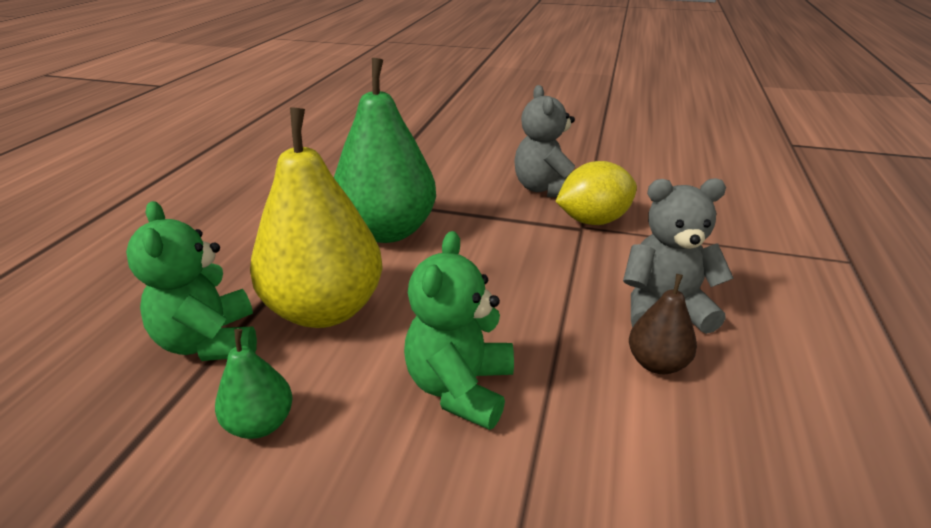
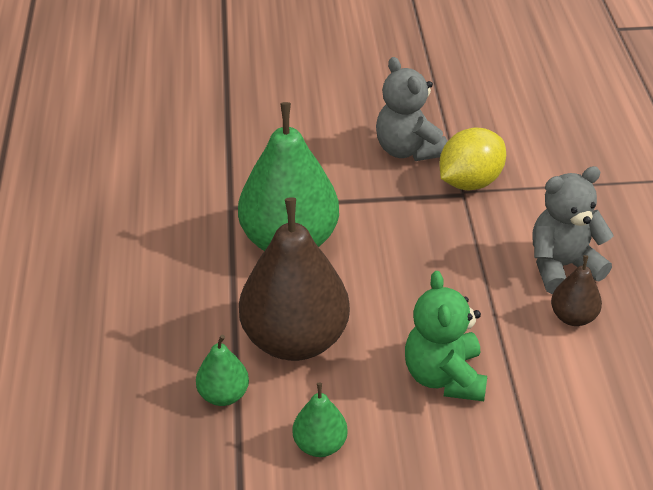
camera: 20 degrees left, 10 degrees up
green teddy bear [126,201,257,361] -> green pear [196,335,249,406]
yellow pear [250,107,383,328] -> brown pear [239,197,350,361]

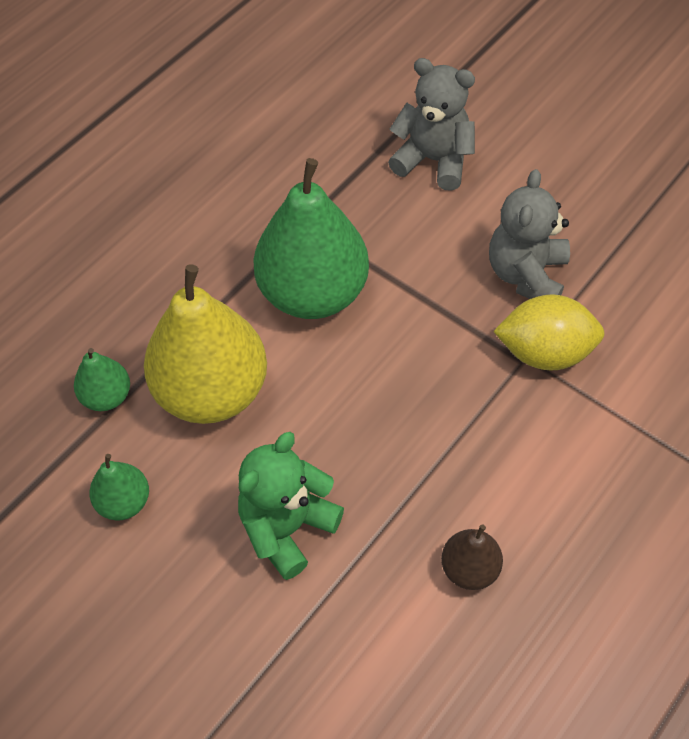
camera: 45 degrees right, 15 degrees up
brown pear [239,197,350,361] -> yellow pear [144,264,267,424]
grey teddy bear [533,166,614,294] -> grey teddy bear moved to [388,58,475,191]

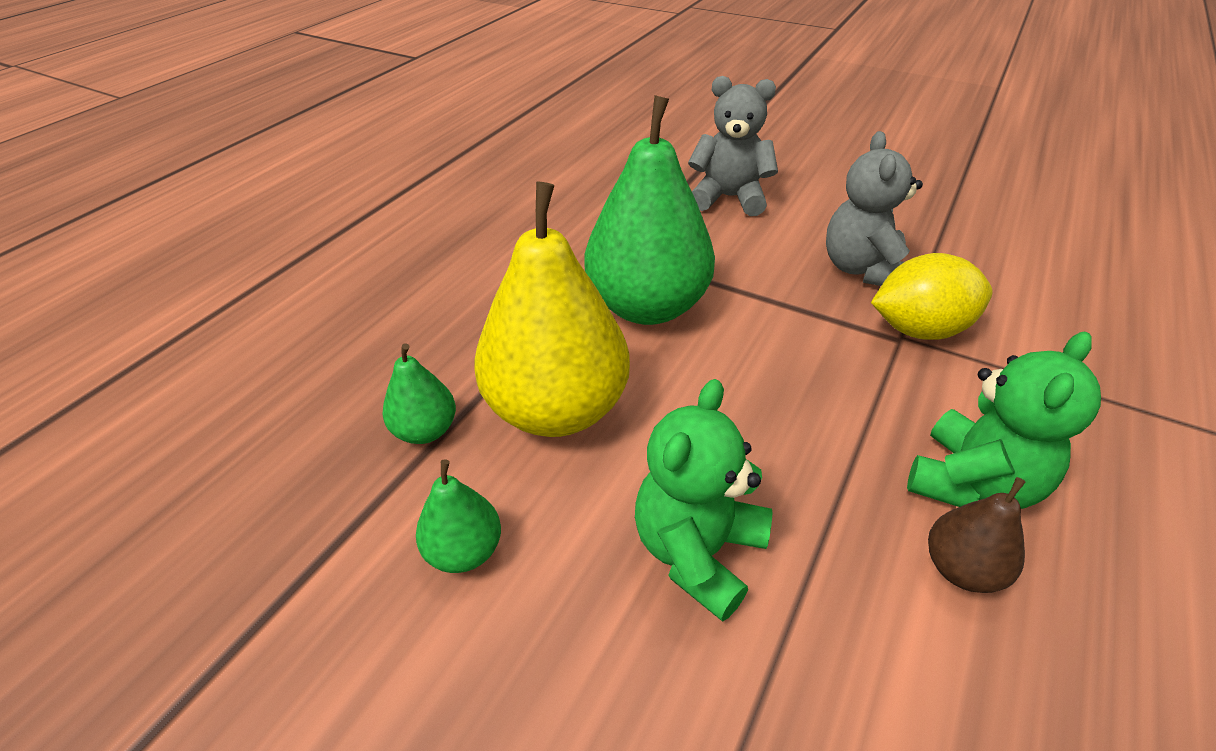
camera: 10 degrees left, 15 degrees down
none -> green teddy bear [907,331,1101,509]

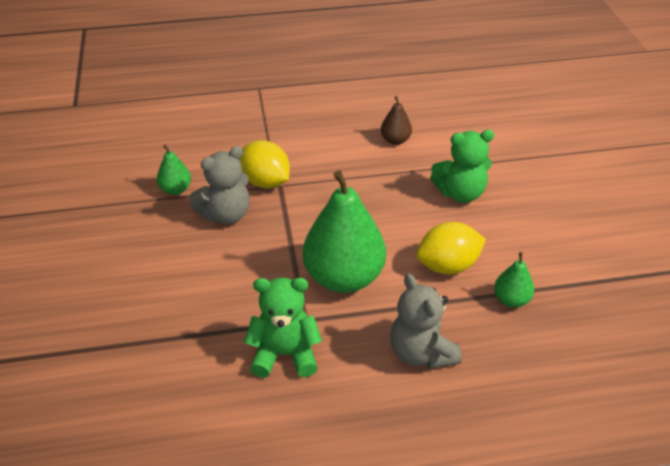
camera: 130 degrees left, 0 degrees up
green pear [416,459,501,573] -> green pear moved to [157,145,191,195]
yellow pear [475,182,630,437] -> yellow lemon [416,222,486,274]
grey teddy bear [688,76,778,216] -> grey teddy bear moved to [390,274,462,369]
green teddy bear [907,331,1101,509] -> green teddy bear moved to [244,278,322,378]

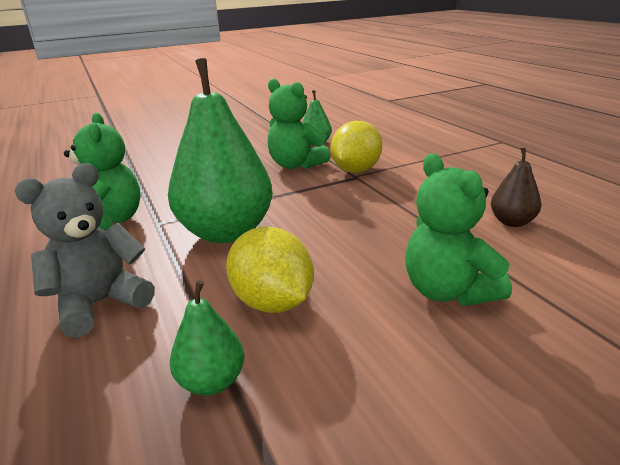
camera: 75 degrees right, 15 degrees down
grey teddy bear [190,146,249,224] -> green teddy bear [267,78,330,169]

